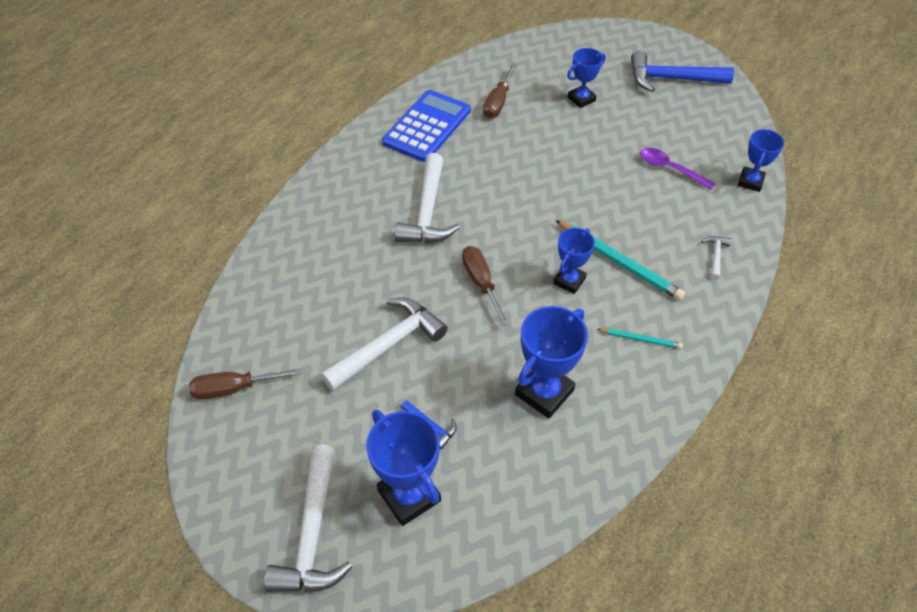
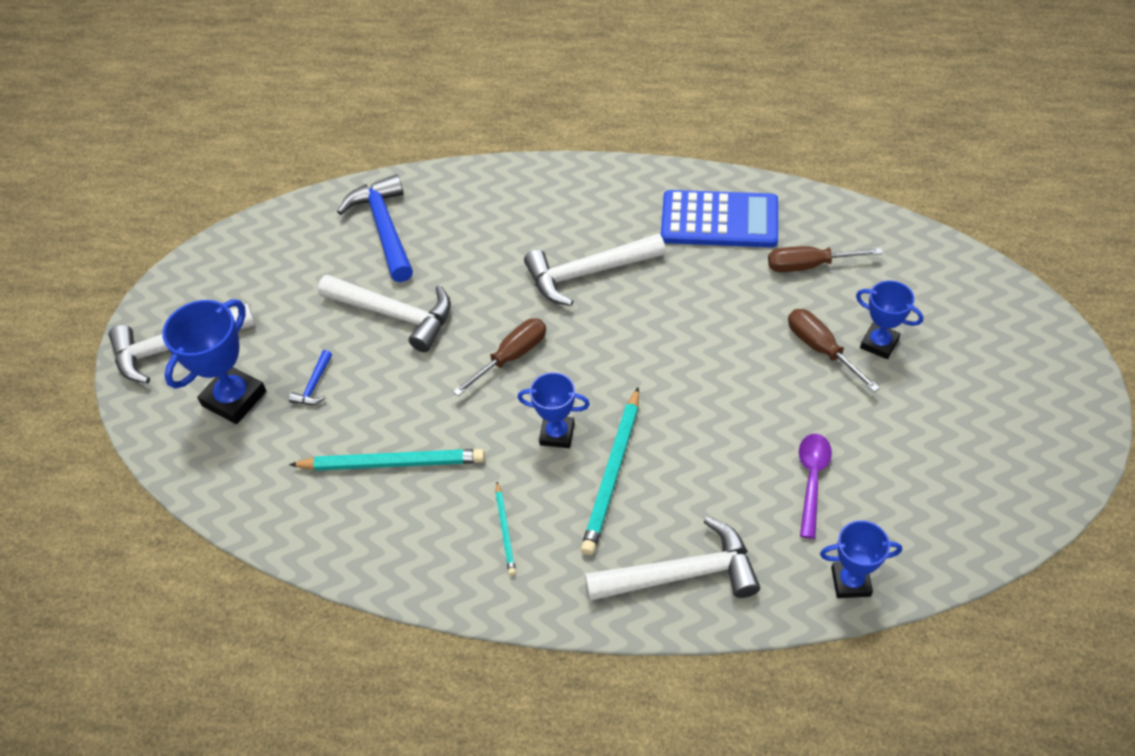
camera: 70 degrees right, 0 degrees up
brown screwdriver [189,368,302,400] -> brown screwdriver moved to [788,309,880,392]
blue trophy [515,306,588,419] -> turquoise pencil [289,449,485,471]
blue hammer [631,50,734,92] -> blue hammer moved to [337,175,413,282]
white hammer [701,236,731,280] -> white hammer [585,517,760,601], size x2.22

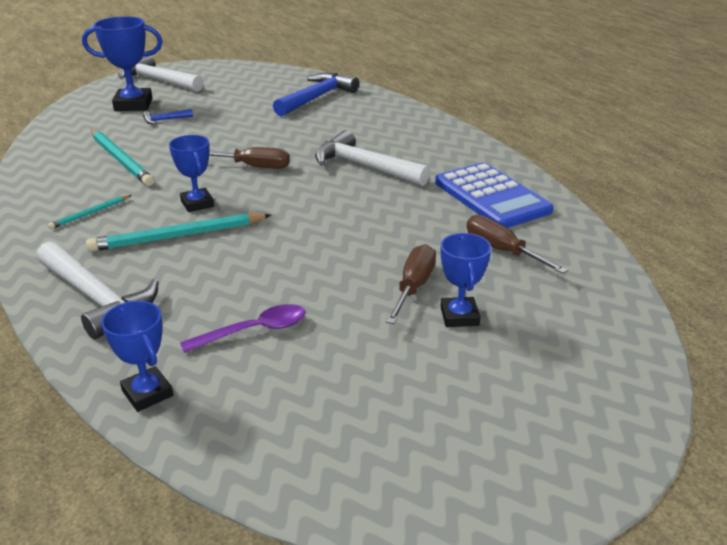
camera: 50 degrees right, 20 degrees down
white hammer [318,275,451,352] -> none

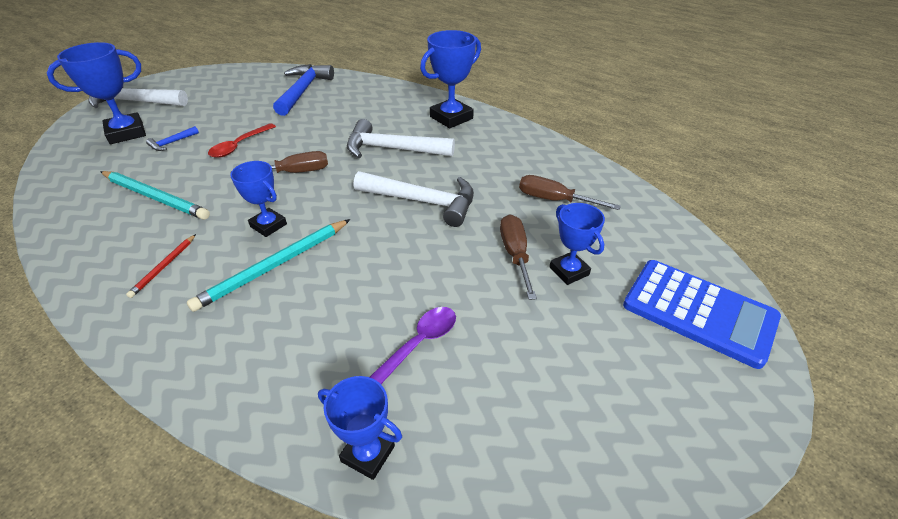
camera: 25 degrees left, 10 degrees up
white hammer [37,241,159,339] -> white hammer moved to [354,171,474,227]
turquoise pencil [48,195,131,229] -> red pencil [126,234,196,298]
blue calculator [435,162,554,228] -> blue calculator moved to [623,260,781,369]
none -> red spoon [208,123,276,158]
none -> blue trophy [420,30,481,128]

